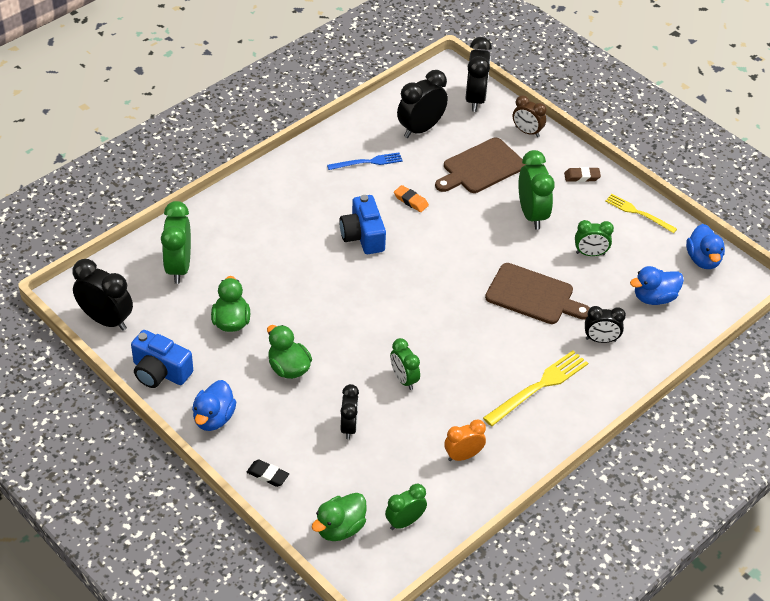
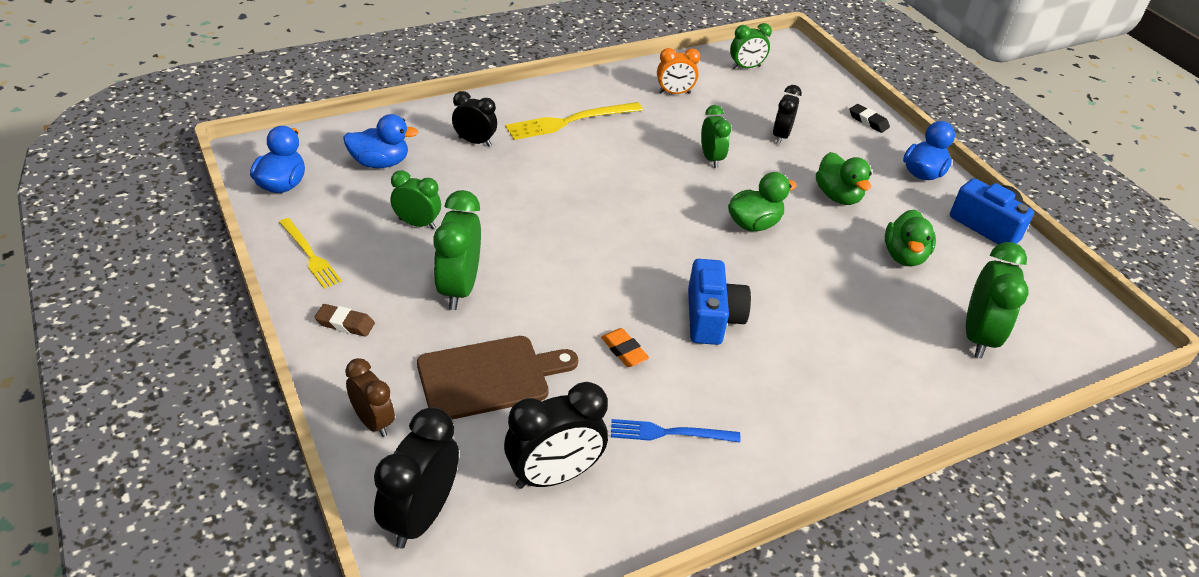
camera: 165 degrees left, 5 degrees down
black clock [72,259,133,331] -> none
green duck [312,493,367,541] -> green duck moved to [728,172,797,231]
brown cutting board [485,263,590,324] -> none

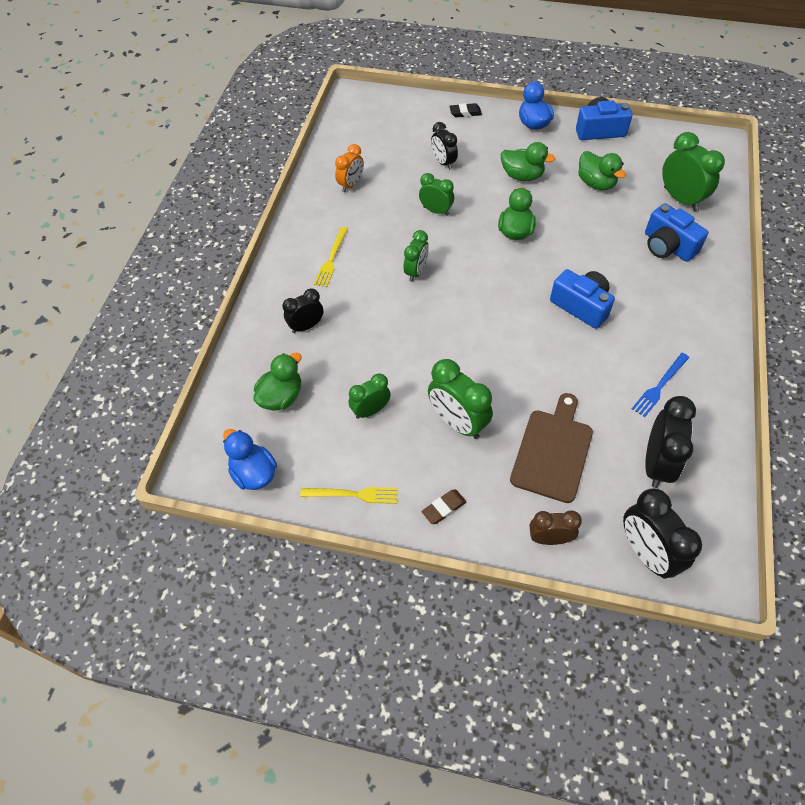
camera: 45 degrees left, 15 degrees up
blue duck [343,114,418,168] -> green duck [253,353,301,410]
yellow fork [505,102,643,140] -> yellow fork [314,227,348,287], size x0.65
orange eraser [601,328,649,367] -> none
green clock [730,23,772,69] -> green clock moved to [404,230,429,282]
none -> blue camera [645,203,708,262]

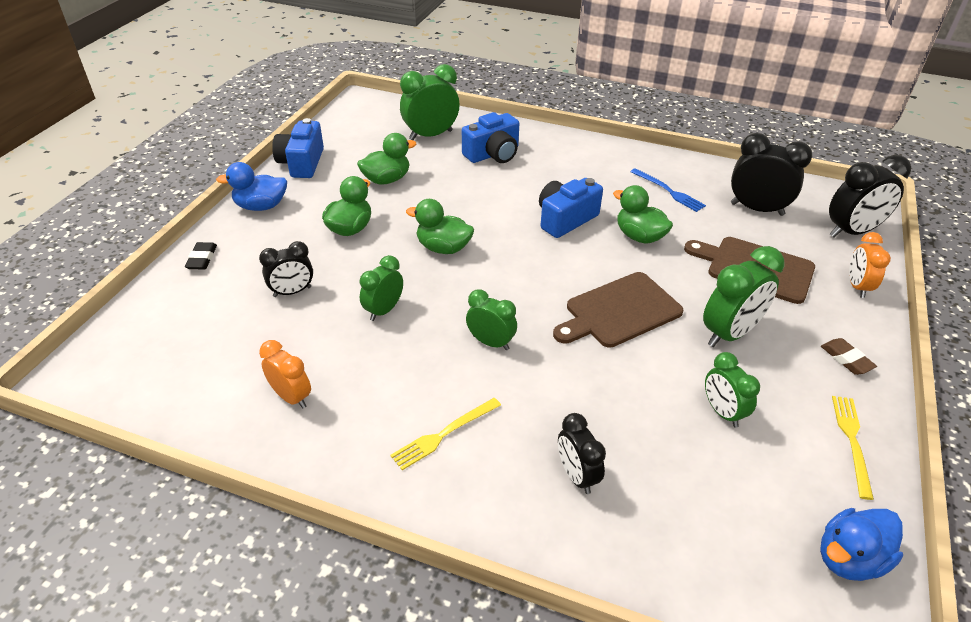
camera: 85 degrees left, 15 degrees down
green duck [253,353,301,410] -> green duck moved to [613,185,673,243]
yellow fork [314,227,348,287] -> yellow fork turned 120 degrees clockwise [390,398,501,470]
brown clock [530,511,582,545] -> orange clock [849,232,891,298]
none -> brown cutting board [553,272,683,348]

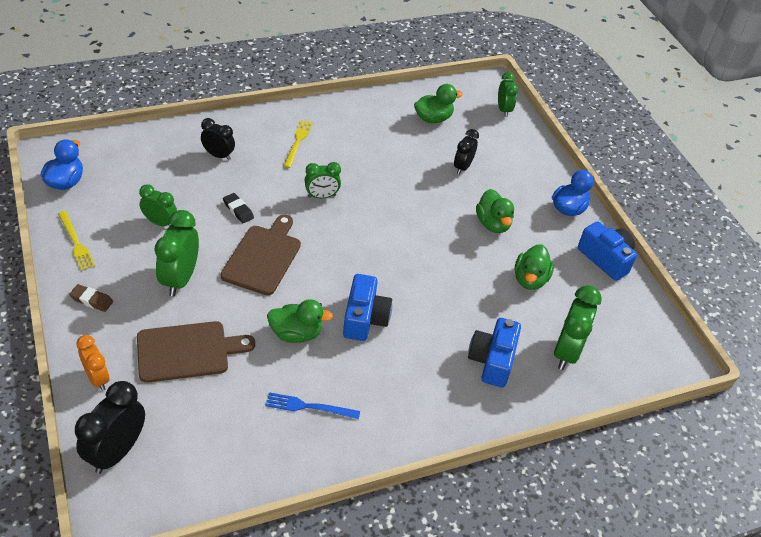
camera: 135 degrees right, 5 degrees up
black eraser [185,242,217,270] -> black eraser moved to [223,193,254,223]
orange clock [259,340,311,408] -> none
green clock [360,255,403,321] -> green clock moved to [498,72,518,117]
green duck [406,199,474,254] -> green duck moved to [414,84,463,123]
black clock [731,133,812,216] -> none

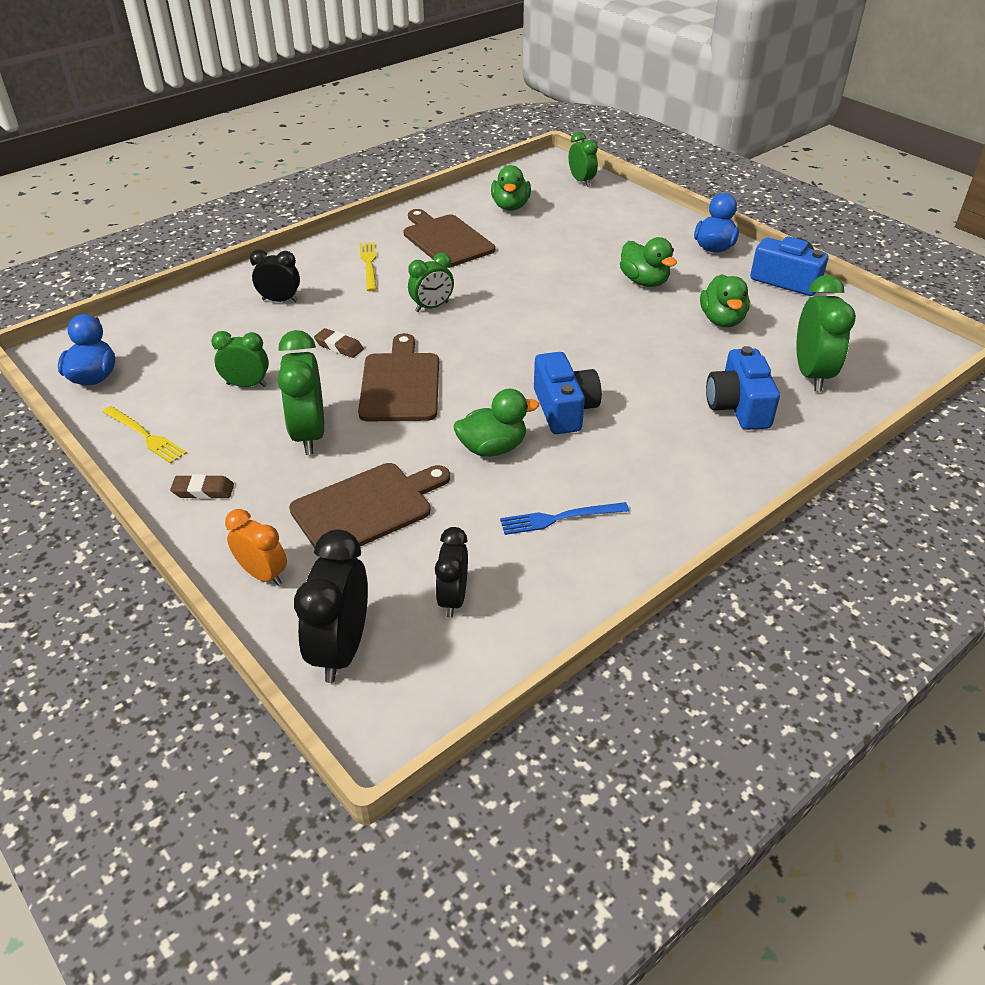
camera: 15 degrees left, 5 degrees down
black eraser [223,193,254,223] -> brown eraser [314,328,364,358]
green duck [414,84,463,123] -> green duck turned 135 degrees clockwise [491,165,531,211]
black clock [454,129,479,175] -> black clock moved to [435,527,468,618]
none -> brown cutting board [403,209,495,268]

